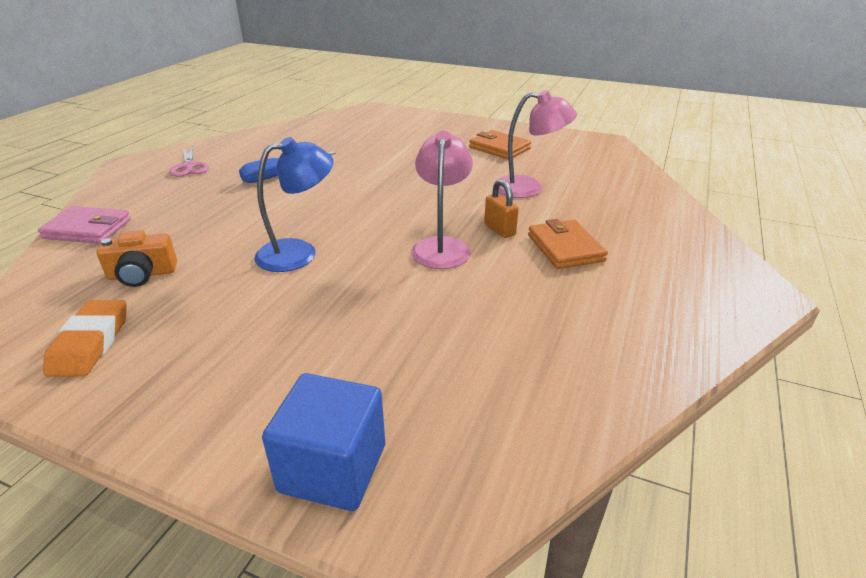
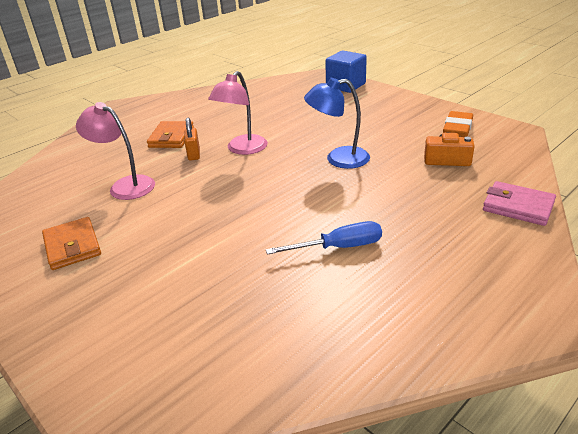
camera: 155 degrees left, 0 degrees up
pink scissors [169,146,209,177] -> none

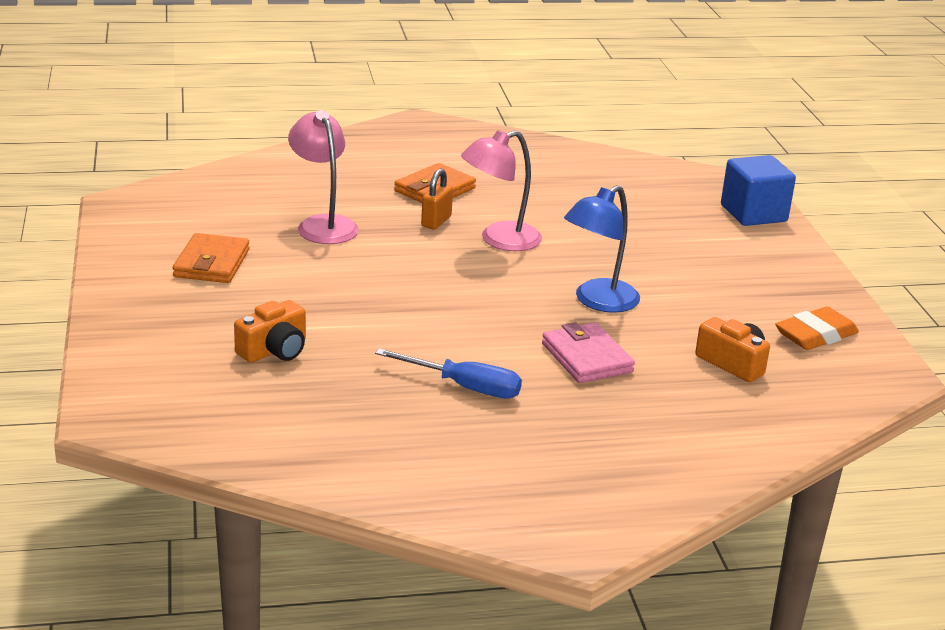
camera: 30 degrees right, 5 degrees down
blue lamp [304,78,370,169] -> blue lamp turned 75 degrees counterclockwise [564,185,640,313]
pink wallet [483,181,556,226] -> pink wallet moved to [542,322,635,383]
none -> orange camera [234,300,306,363]

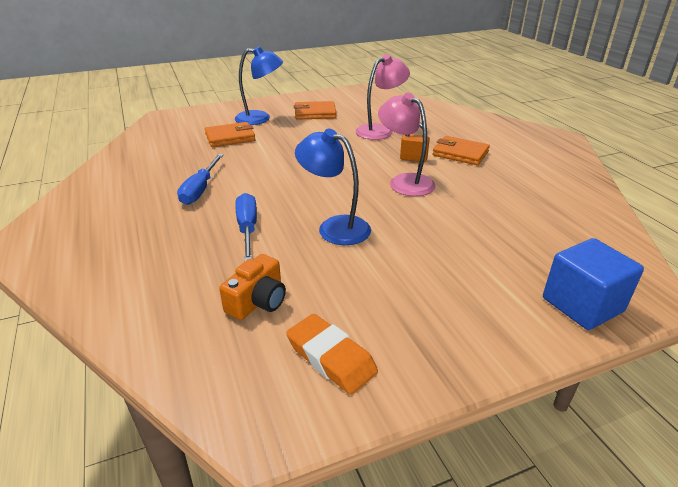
camera: 80 degrees right, 5 degrees up
orange camera [234,300,306,363] -> orange wallet [205,122,256,147]
pink wallet [542,322,635,383] -> blue screwdriver [235,193,257,262]
none -> blue lamp [235,46,283,125]

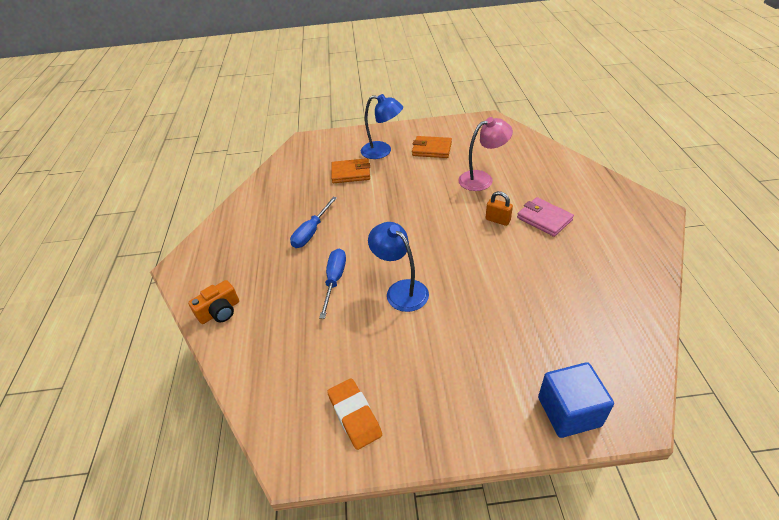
camera: 20 degrees right, 10 degrees up
orange camera [219,254,286,320] -> orange camera moved to [188,280,239,324]
pink lamp [378,93,435,196] -> none
orange wallet [432,136,490,165] -> pink wallet [517,197,574,237]

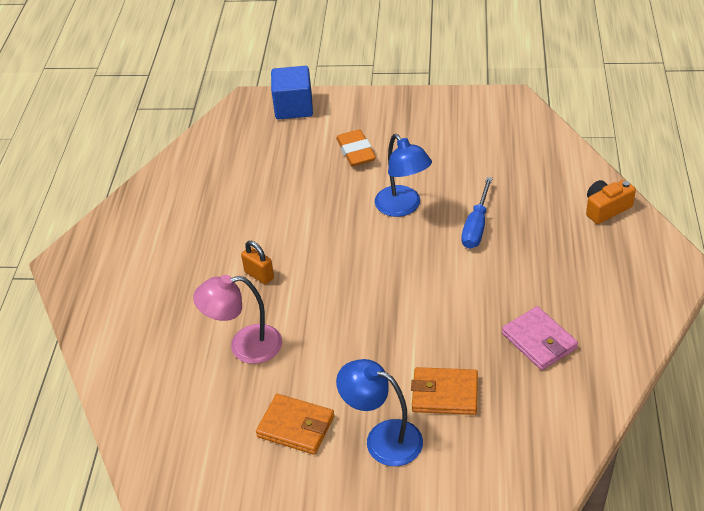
camera: 170 degrees left, 0 degrees up
blue screwdriver [290,197,337,248] -> none
orange eraser [327,378,382,450] -> orange eraser moved to [336,129,376,166]
pink wallet [517,197,574,237] -> pink wallet moved to [502,306,578,370]

